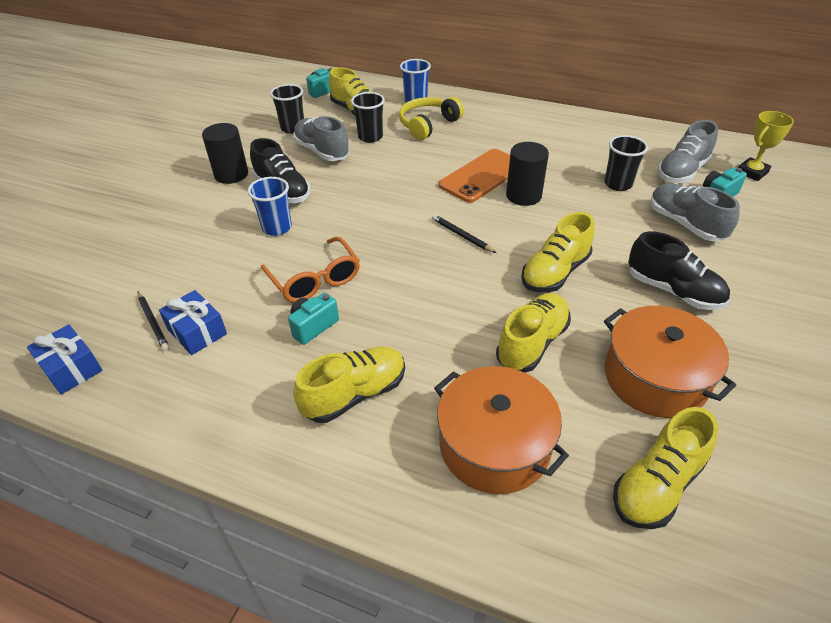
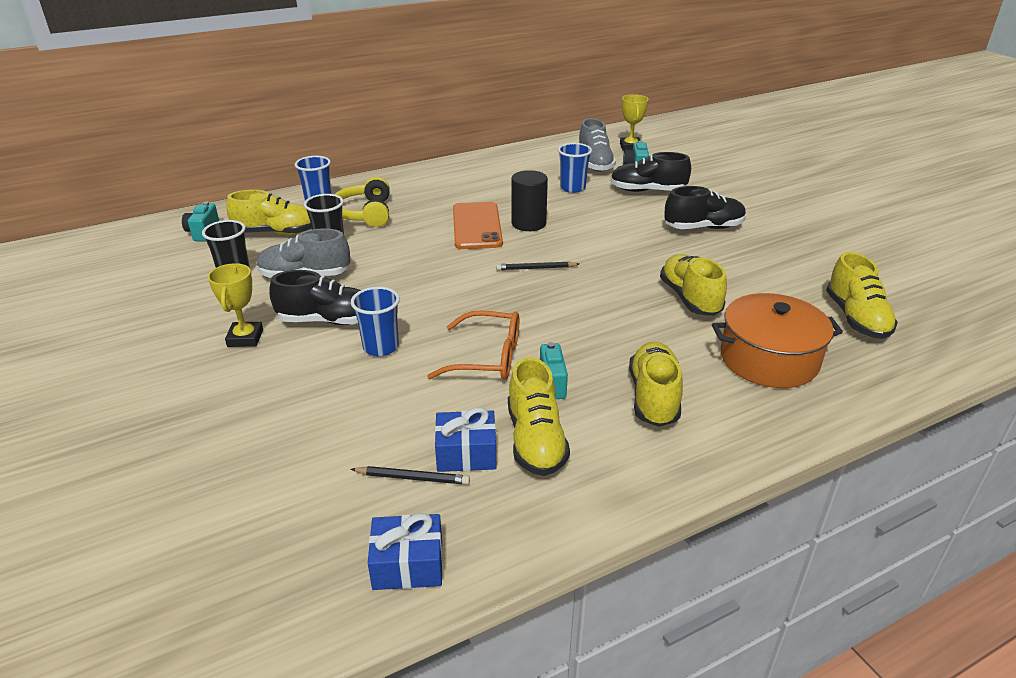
camera: 50 degrees left, 10 degrees down
black cylinder [202,123,248,184] -> yellow trophy [208,263,263,347]
yellow shoe [521,212,595,293] -> yellow shoe moved to [508,357,570,476]
black cup [604,135,648,191] -> blue cup [558,143,592,193]
orange pot [604,306,736,418] -> none
grey shoe [650,184,740,241] -> black shoe [610,152,691,192]

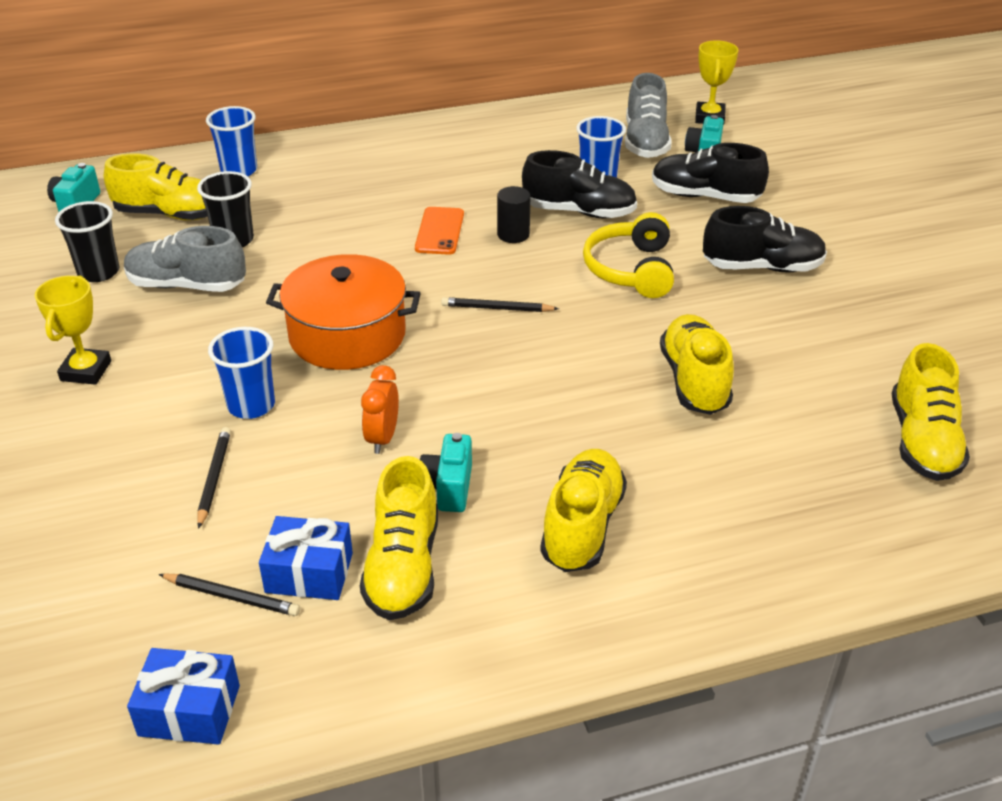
camera: 10 degrees right, 5 degrees up
black shoe [269,270,361,325] -> black shoe moved to [522,150,637,219]
yellow headphones [335,177,390,227] -> yellow headphones moved to [583,212,674,298]
orange glasses [427,311,519,380] -> orange clock [361,365,399,454]
orange phone [453,202,503,249] -> orange phone [415,207,464,255], size x0.62
black cylinder [512,170,548,231] -> black cylinder [497,186,530,243], size x0.65
orange pot [712,293,843,388] -> orange pot moved to [266,254,421,370]
none -> black pencil [197,427,231,529]

